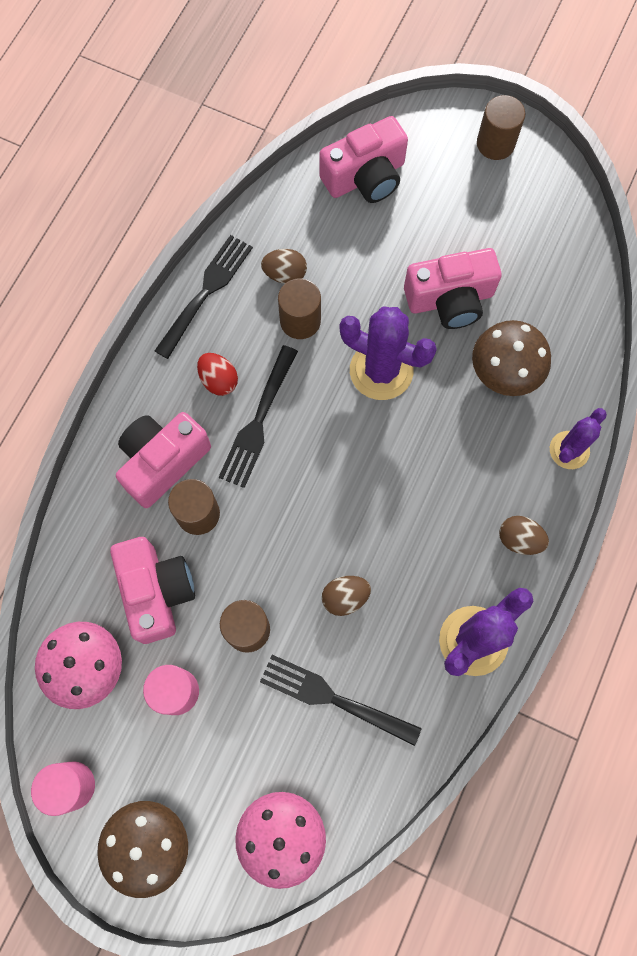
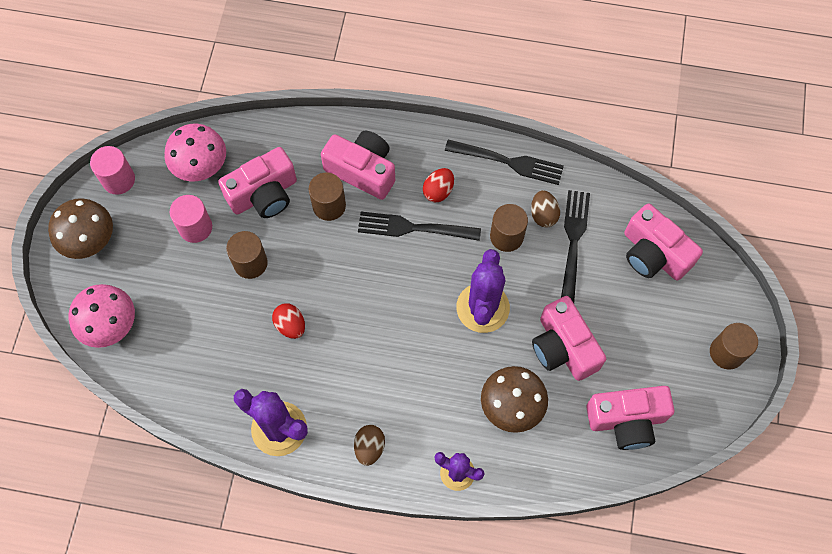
camera: 75 degrees right, 5 degrees down
black fork [260,655,422,746] -> black fork moved to [561,190,590,303]
brown egg [322,576,371,616] -> red egg [272,303,305,339]
none -> pink camera [586,386,674,450]

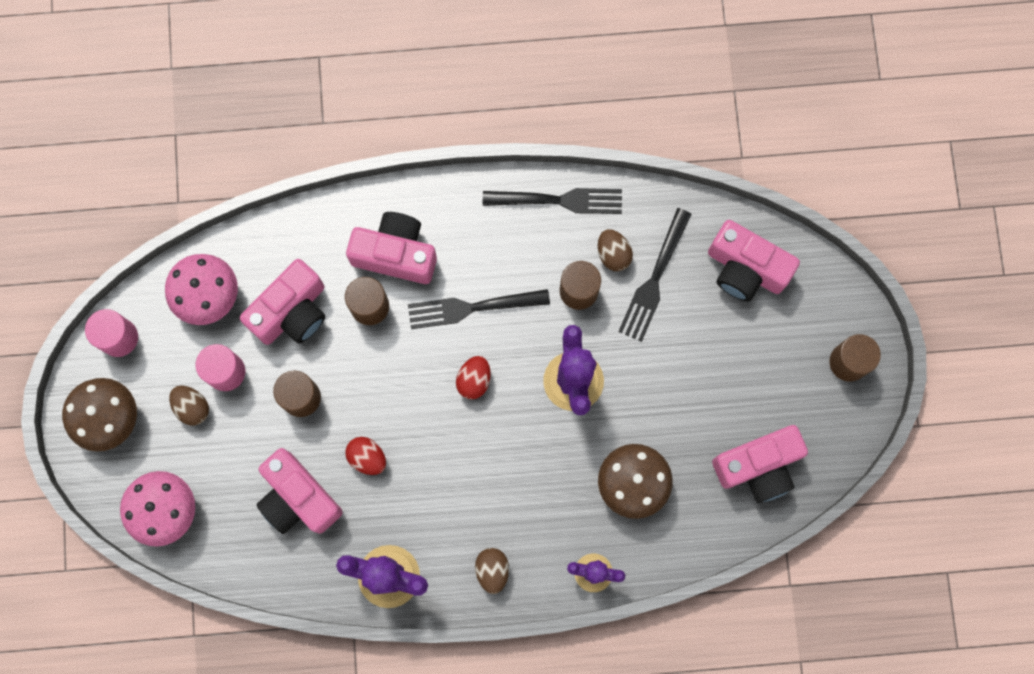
camera: 15 degrees left, 10 degrees up
red egg [423,168,454,202] -> red egg moved to [456,356,491,399]
pink camera [532,296,606,381] -> pink camera moved to [257,448,343,534]
black fork [561,190,590,303] -> black fork turned 150 degrees counterclockwise [618,208,692,342]
none -> brown egg [169,386,209,426]

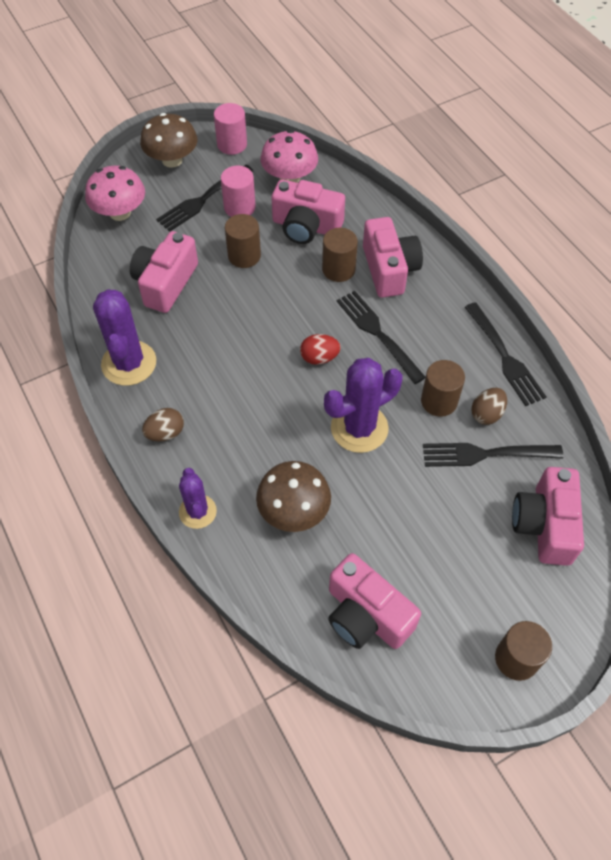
camera: 65 degrees right, 20 degrees down
brown egg [169,386,209,426] -> black fork [156,165,253,232]
red egg [345,437,386,475] -> none

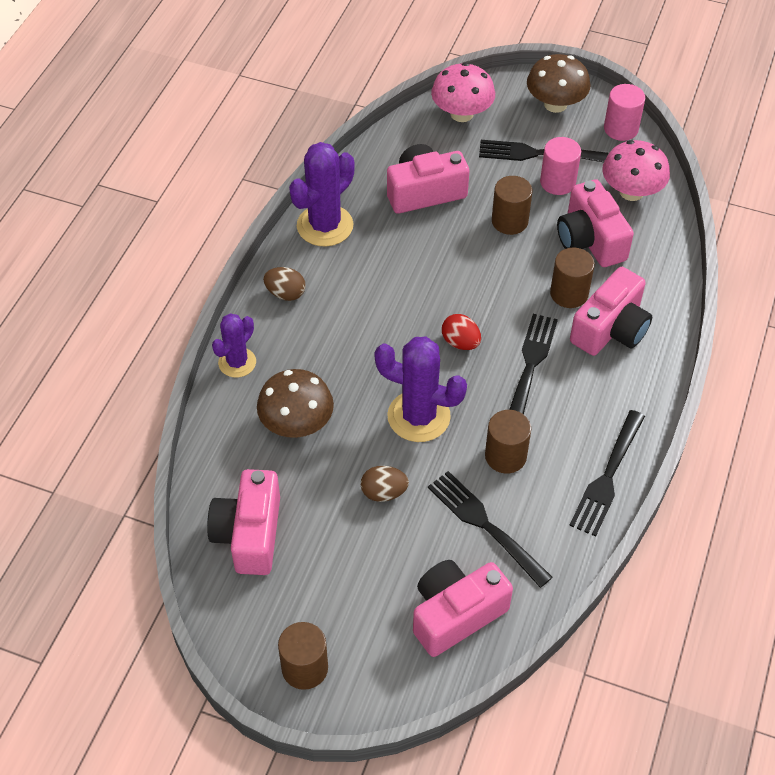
camera: 50 degrees right, 5 degrees down
brown egg [471,388,507,425] -> brown egg moved to [361,466,409,502]

